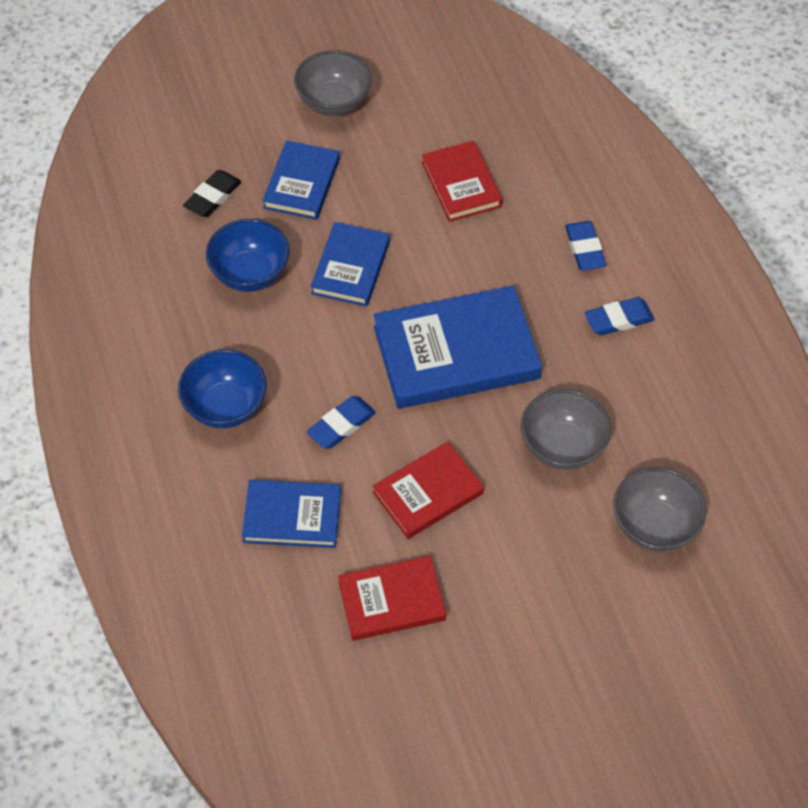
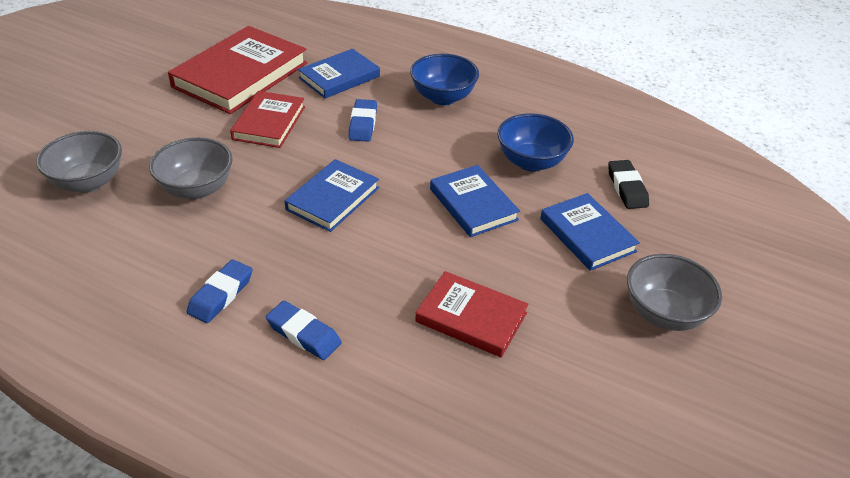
camera: 135 degrees right, 15 degrees down
red book [338,556,446,641] -> red book [168,26,307,114], size x1.69
blue book [373,286,542,409] -> blue book [285,159,379,232], size x0.59

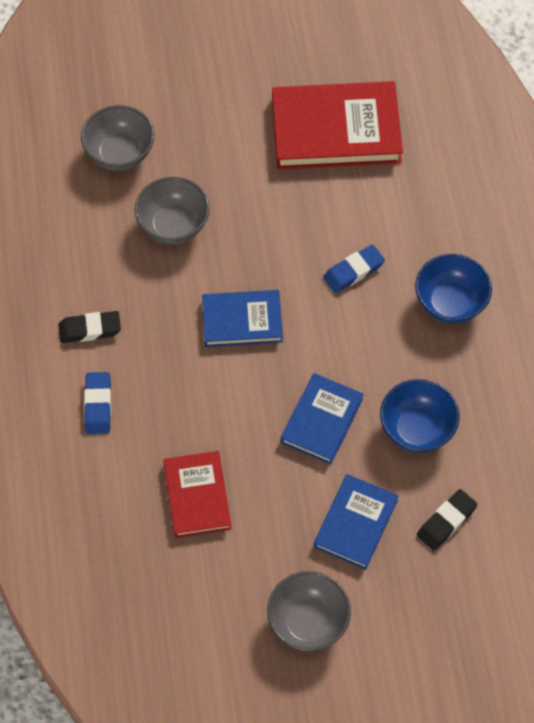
camera: 55 degrees right, 20 degrees up
blue eraser [187,259,252,323] -> black eraser [58,311,121,343]
red book [230,91,305,148] -> none
blue book [298,49,380,98] -> none

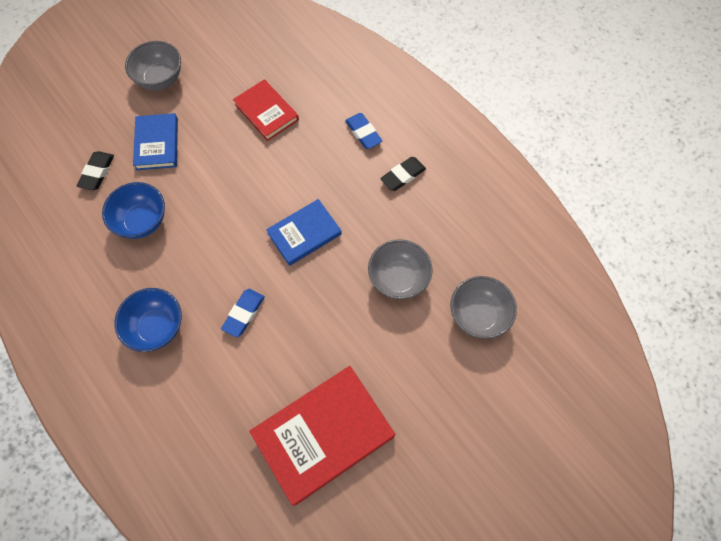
camera: 150 degrees right, 5 degrees up
blue book [280,373,364,464] -> none

